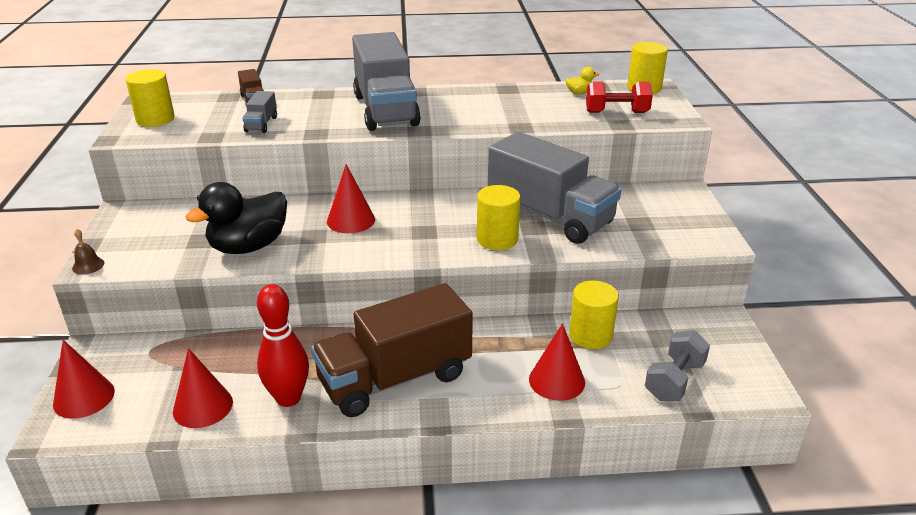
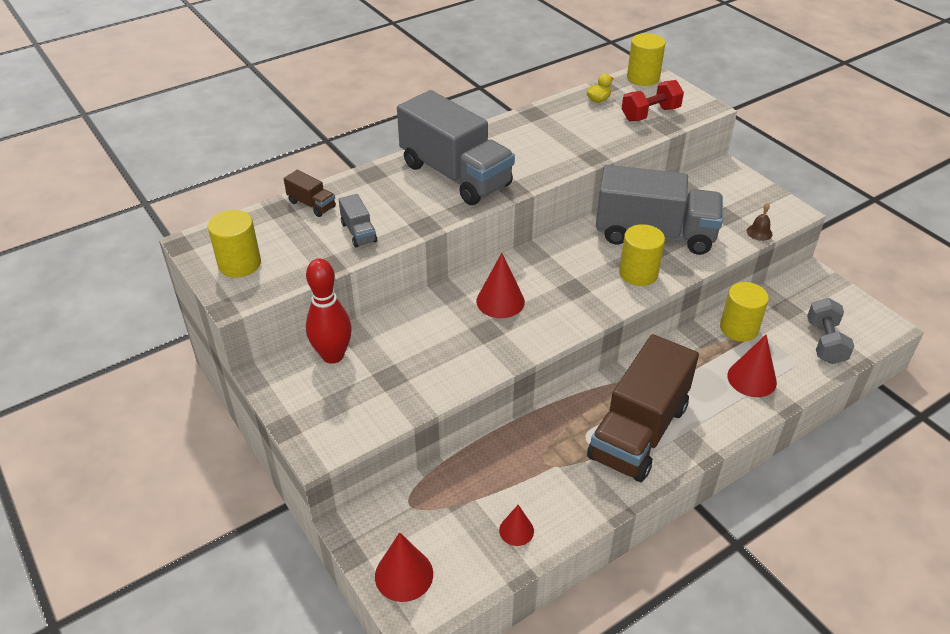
camera: 30 degrees left, 10 degrees up
brown bell [72,229,104,275] -> brown bell moved to [747,203,773,241]
red cone [173,348,233,428] -> red cone [499,505,534,546], size x0.62
black duck [186,182,287,254] -> none
red bowling pin [257,284,309,407] -> red bowling pin moved to [306,259,352,364]

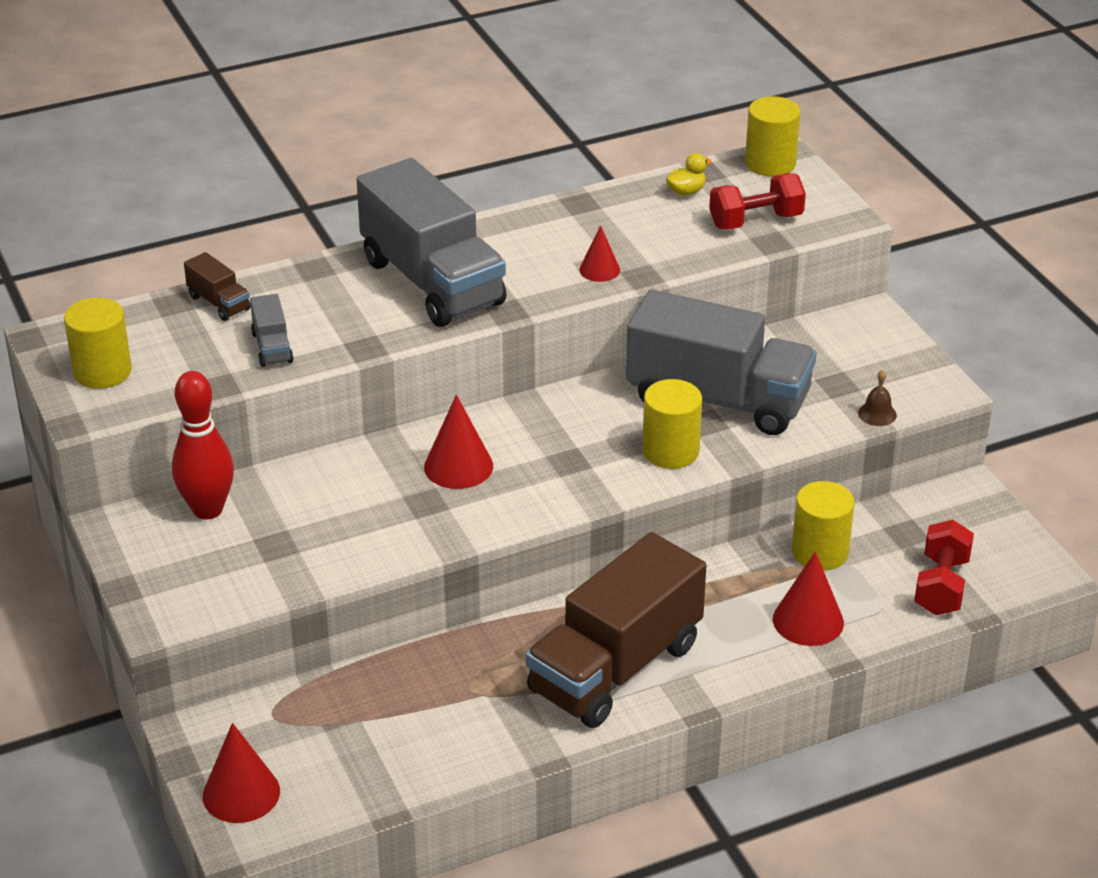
camera: 10 degrees right, 5 degrees down
red cone [499,505,534,546] -> red cone moved to [579,225,620,282]
grey dumbbell [807,298,854,364] -> red dumbbell [914,520,974,615]

